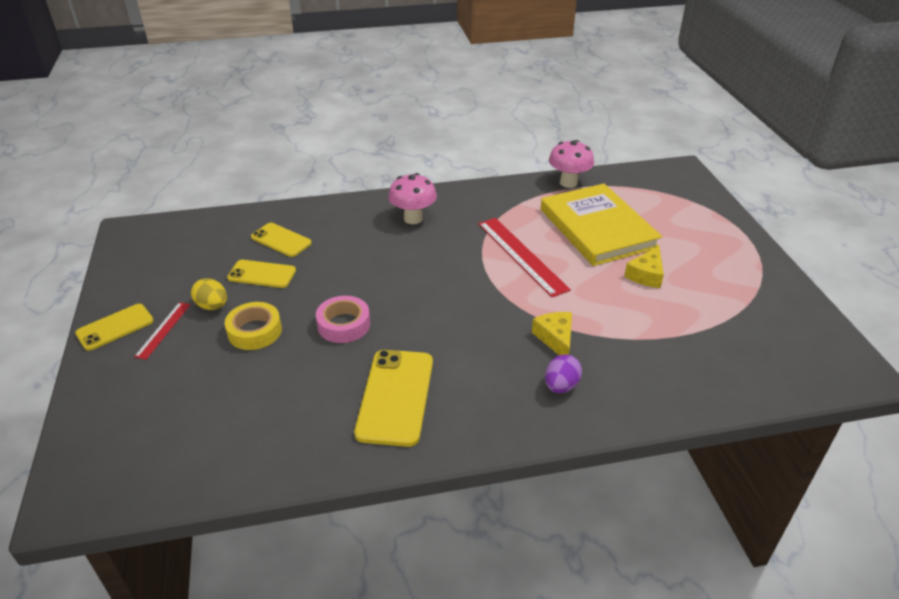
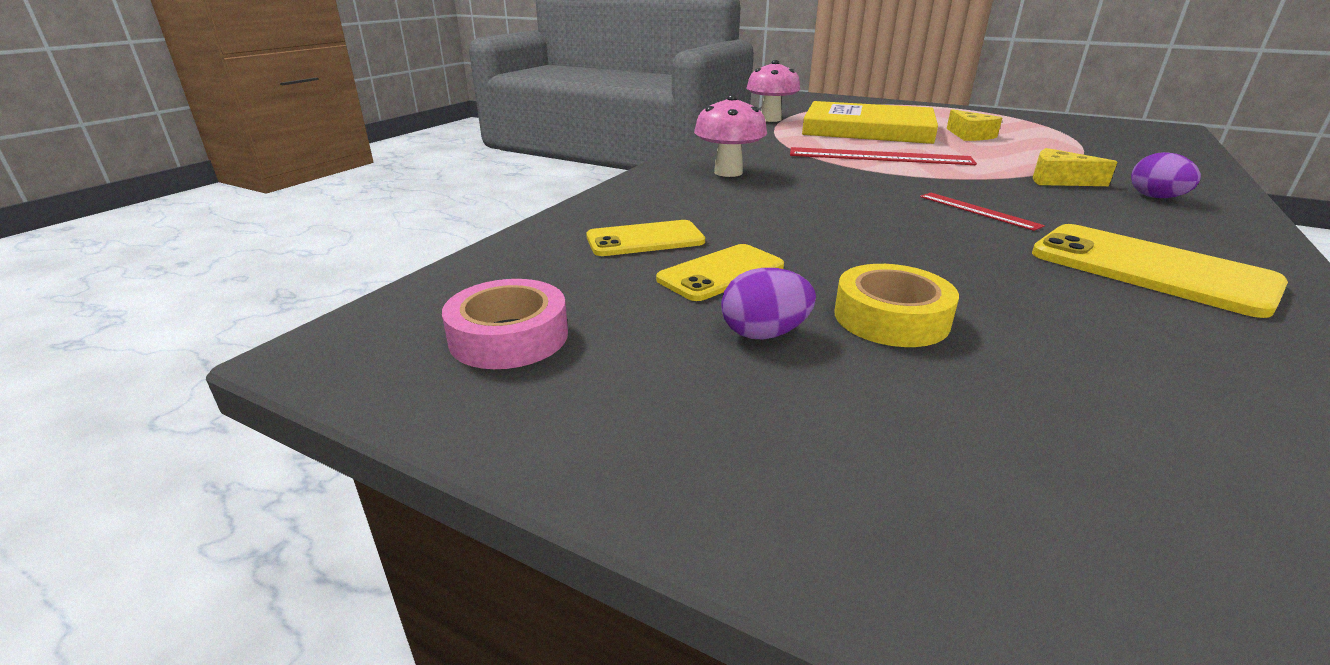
camera: 50 degrees left, 10 degrees down
yellow phone [75,304,154,351] -> none
red ruler [134,302,191,360] -> red ruler moved to [920,193,1045,231]
yellow egg [191,278,227,310] -> purple egg [721,268,816,340]
pink tape [316,296,370,343] -> pink tape moved to [442,279,568,369]

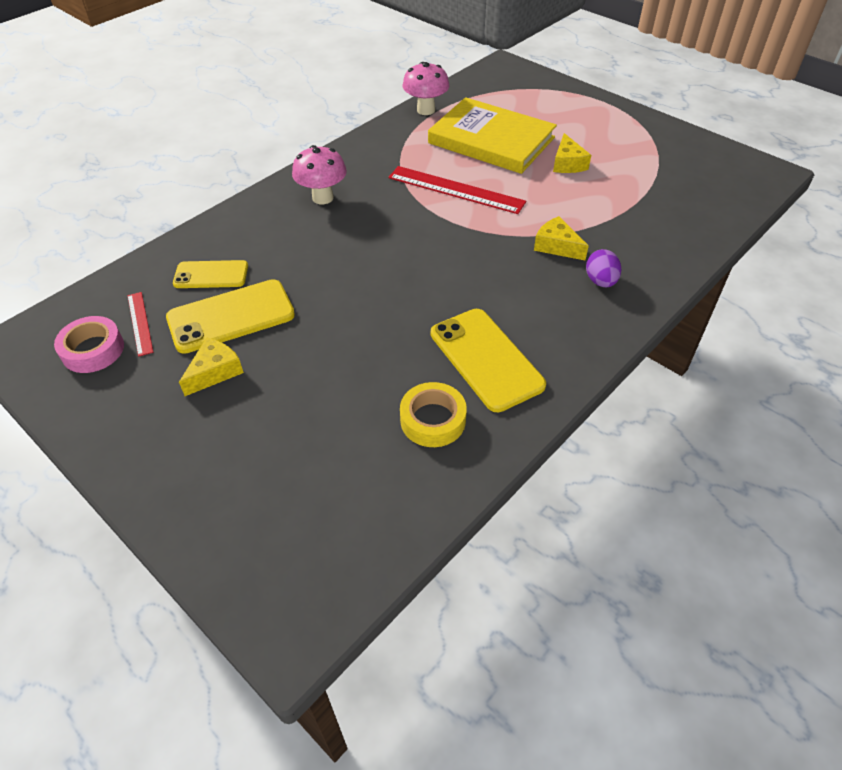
camera: 15 degrees right, 20 degrees up
yellow phone [656,244,784,301] -> yellow phone [166,279,295,354], size x1.59
purple egg [721,268,816,340] -> yellow cheese [179,337,244,396]
yellow tape [834,264,959,347] -> yellow tape moved to [400,382,467,447]
red ruler [920,193,1045,231] -> red ruler moved to [128,292,153,357]

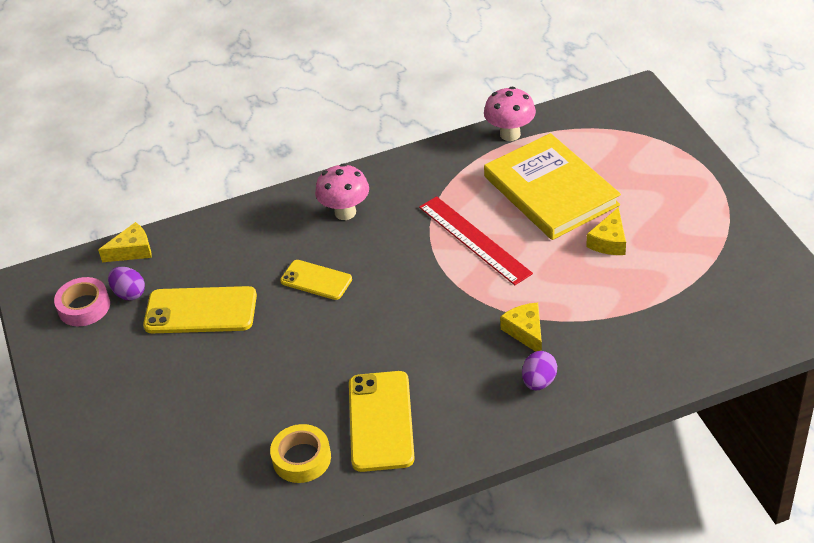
camera: 30 degrees right, 5 degrees down
red ruler [128,292,153,357] -> purple egg [108,267,145,300]
yellow phone [173,260,248,288] -> yellow phone moved to [280,260,352,300]
yellow cheese [179,337,244,396] -> yellow cheese moved to [98,222,151,262]

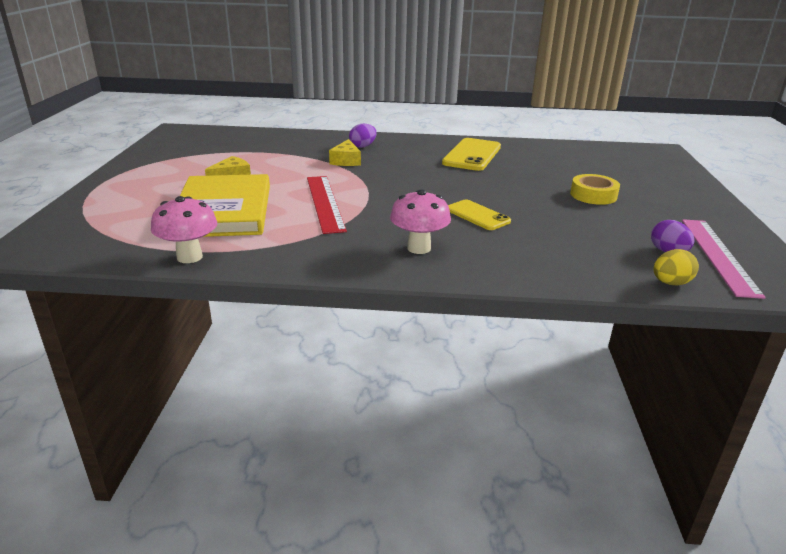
camera: 160 degrees left, 15 degrees down
pink tape [54,277,110,326] -> pink ruler [682,219,766,299]
yellow cheese [98,222,151,262] -> yellow egg [654,249,699,285]
yellow phone [143,286,257,333] -> none
yellow tape [270,424,331,483] -> yellow tape moved to [570,174,620,205]

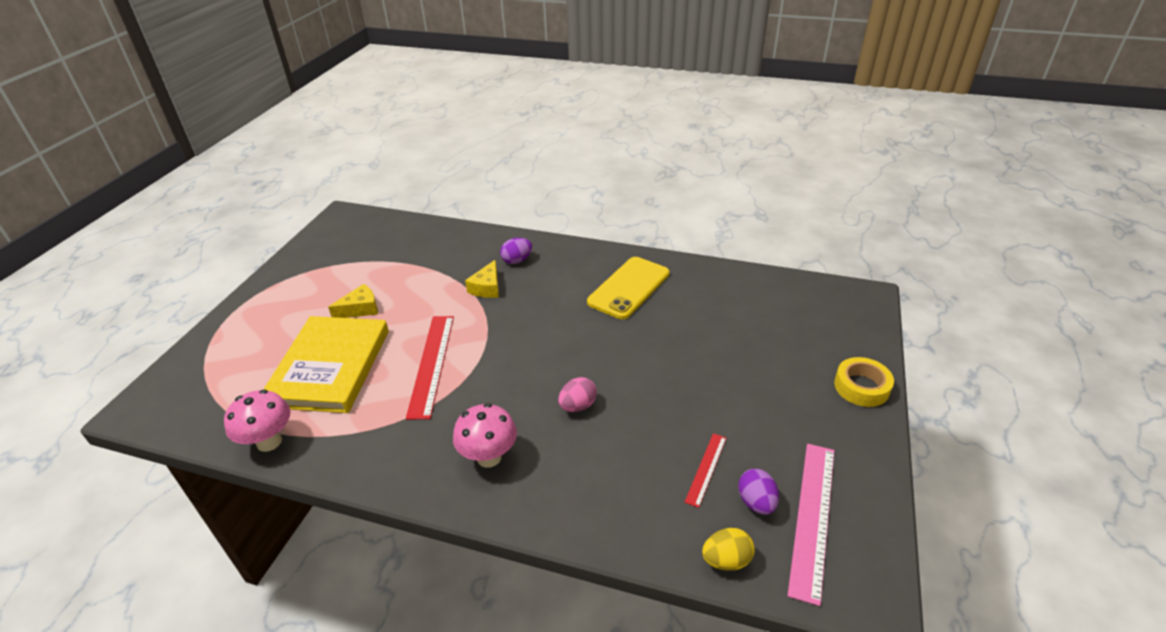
camera: 15 degrees right, 10 degrees up
yellow phone [448,199,511,230] -> pink egg [558,377,597,412]
yellow tape [570,174,620,205] -> yellow tape moved to [834,357,894,407]
none -> red ruler [685,433,726,508]

